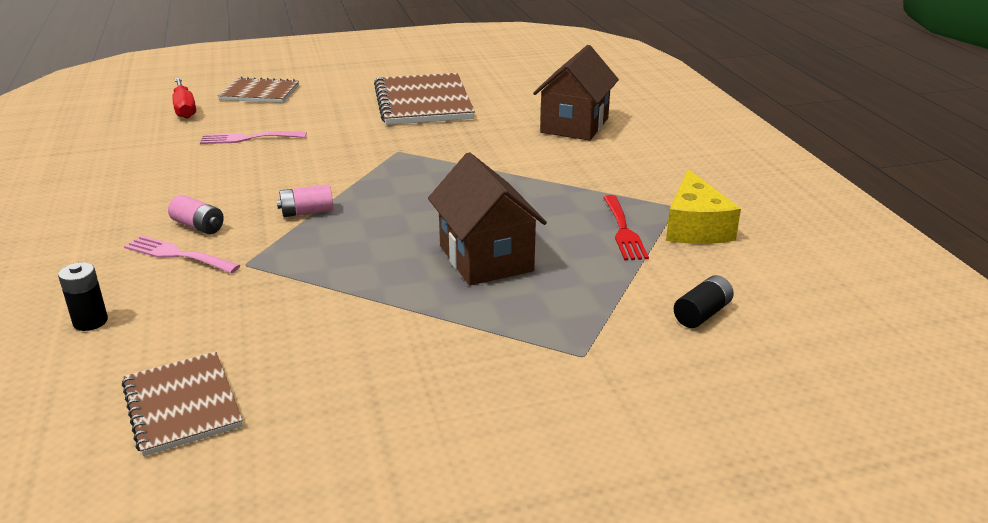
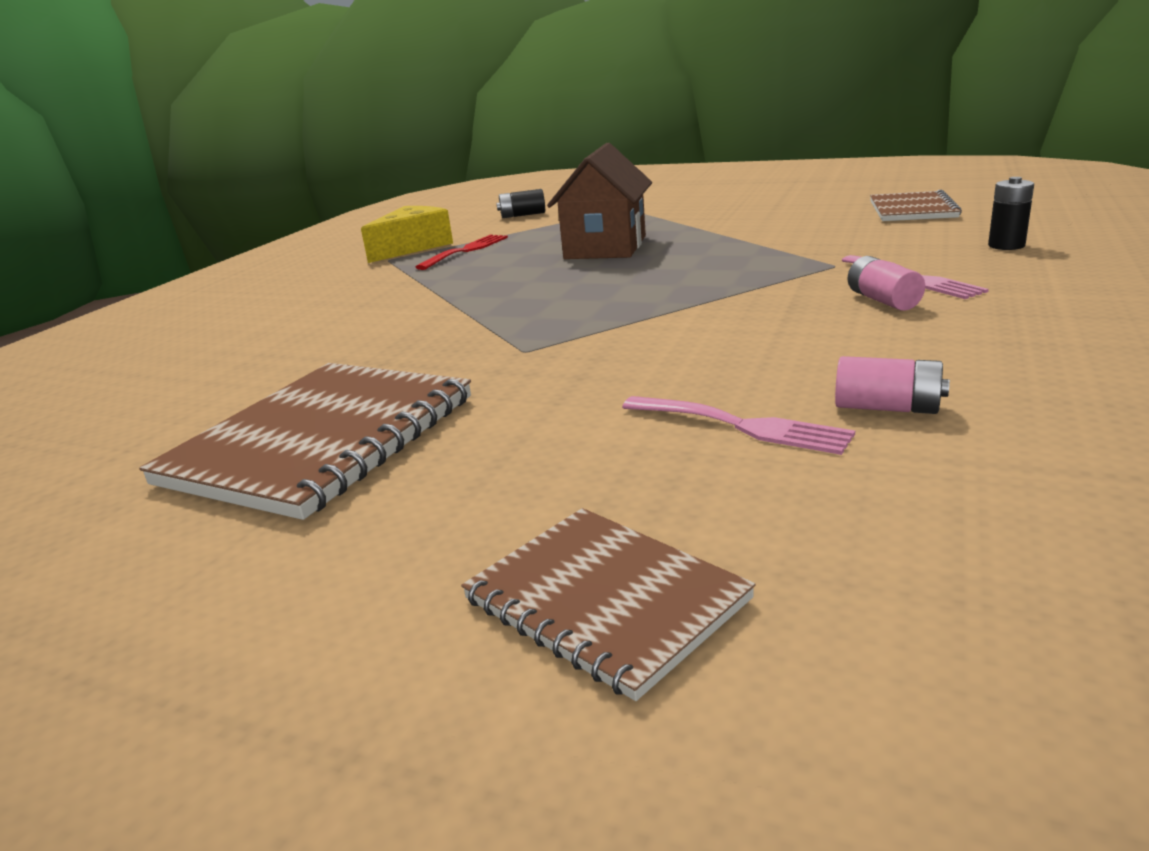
camera: 140 degrees left, 5 degrees down
red screwdriver [172,78,196,119] -> none
pink battery [277,184,333,217] -> pink battery moved to [835,356,950,414]
brown house [533,45,619,141] -> none

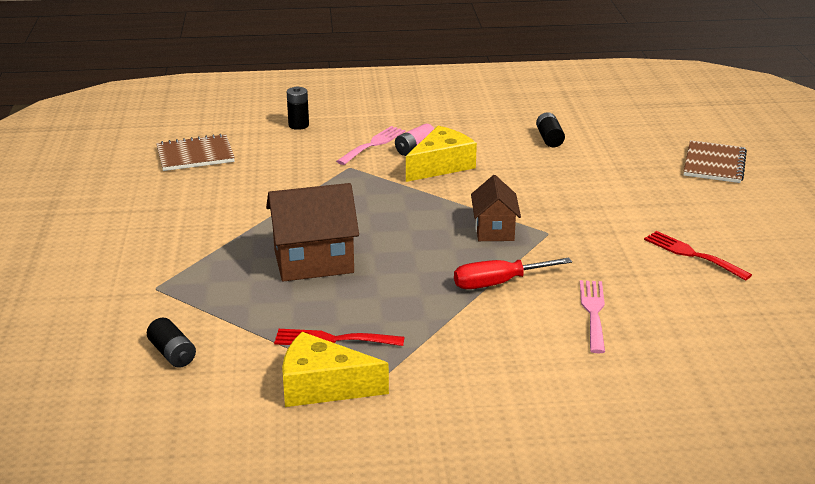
camera: 120 degrees left, 5 degrees up
brown notebook [139,363,471,520] -> red fork [644,231,752,281]
pink fork [622,396,855,455] -> pink fork moved to [580,280,605,353]
pink battery [835,356,950,414] -> black battery [536,112,565,147]
none -> yellow cheese [406,126,477,182]
none -> red screwdriver [454,258,572,289]
none -> brown house [471,175,521,241]

